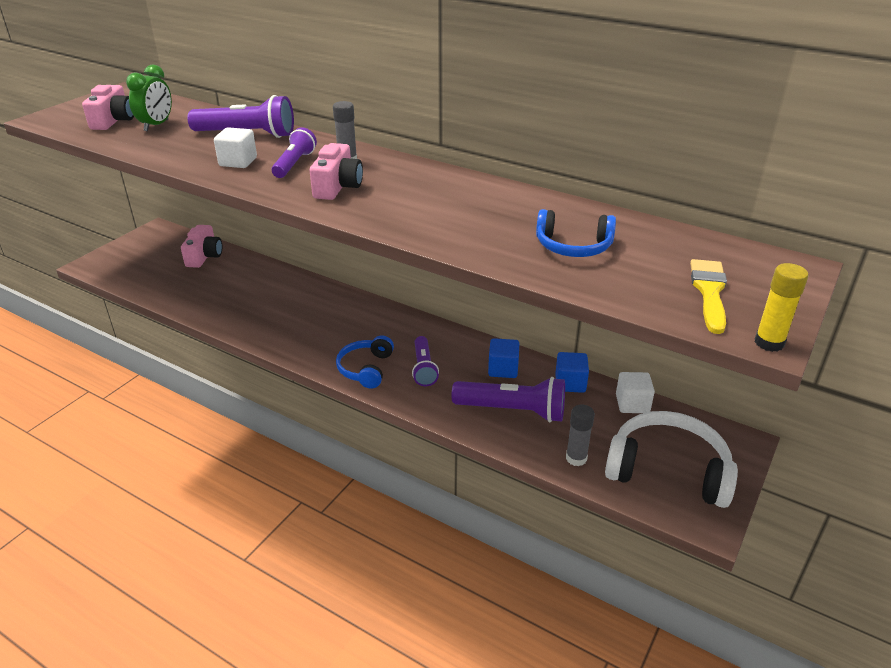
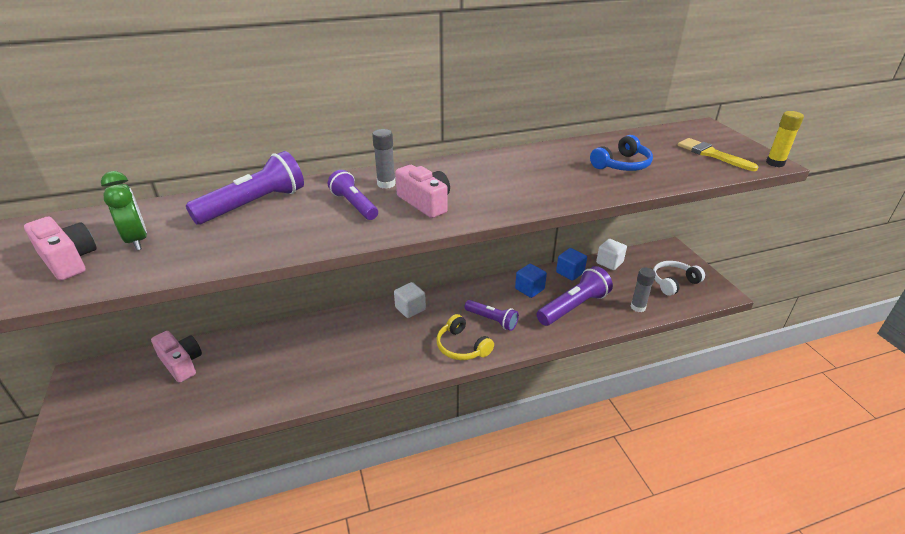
camera: 50 degrees left, 0 degrees up
white cube [214,127,257,168] -> white cube moved to [394,282,426,318]
blue headphones [336,335,394,389] -> yellow headphones [437,314,494,360]
white headphones [605,411,738,508] -> white headphones [653,261,705,296], size x0.60

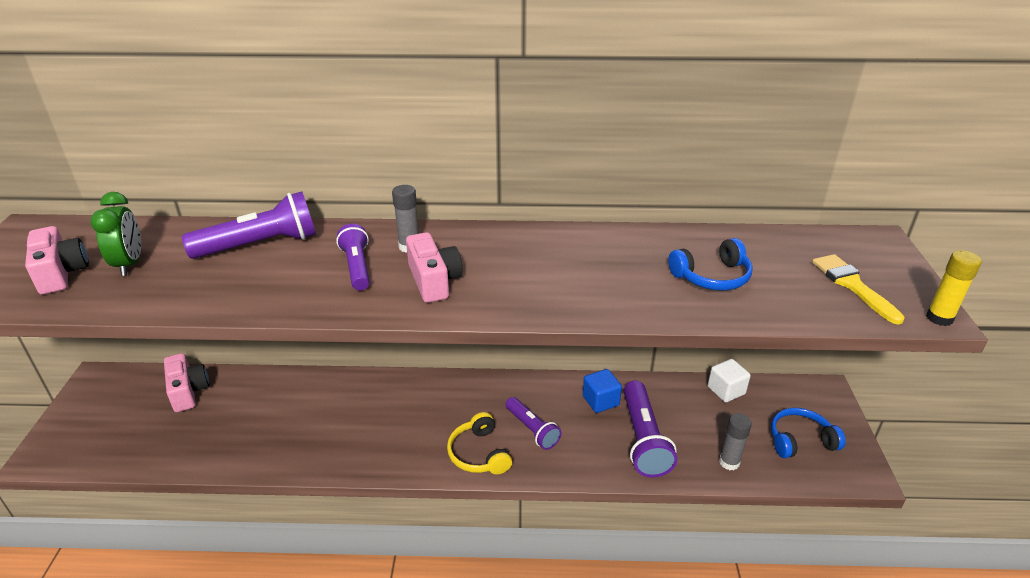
camera: 20 degrees right, 0 degrees up
white cube [394,282,426,318] -> none
purple flashlight [537,266,613,326] -> purple flashlight turned 105 degrees clockwise [624,381,677,478]
blue cube [556,248,587,281] -> none
white headphones [653,261,705,296] -> blue headphones [771,408,846,458]

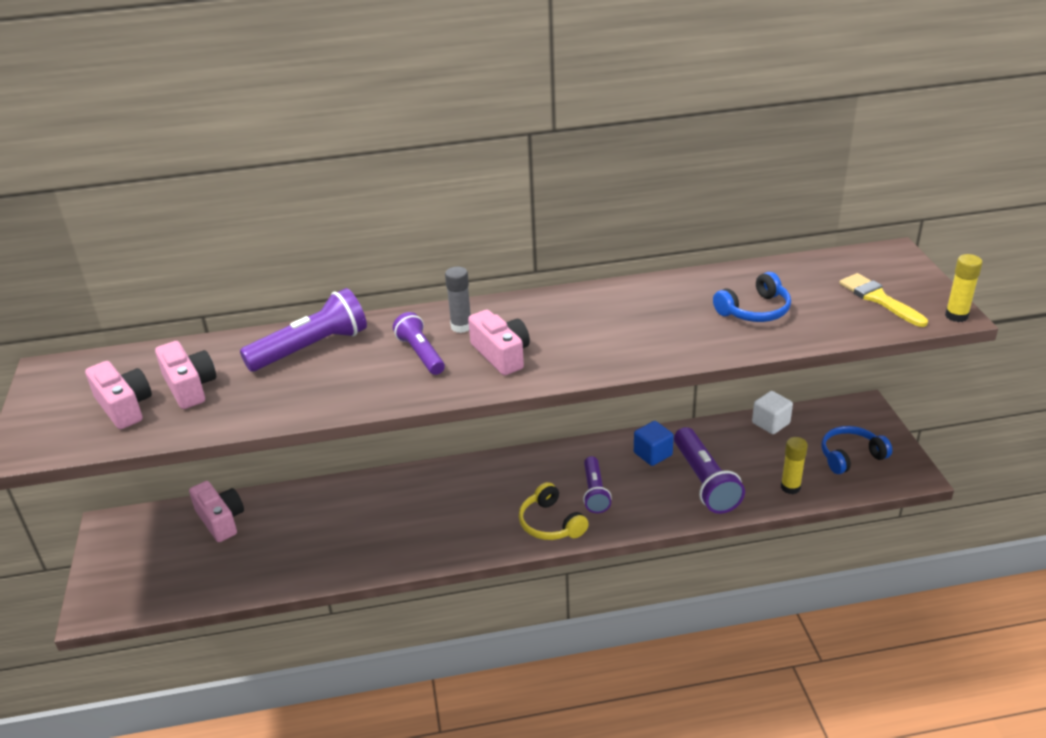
camera: 10 degrees left, 0 degrees up
green clock [90,192,141,276] -> pink camera [155,341,216,409]
purple flashlight [506,397,561,450] -> purple flashlight turned 45 degrees clockwise [583,456,612,513]
grey glue stick [719,413,752,470] -> yellow glue stick [781,437,808,494]

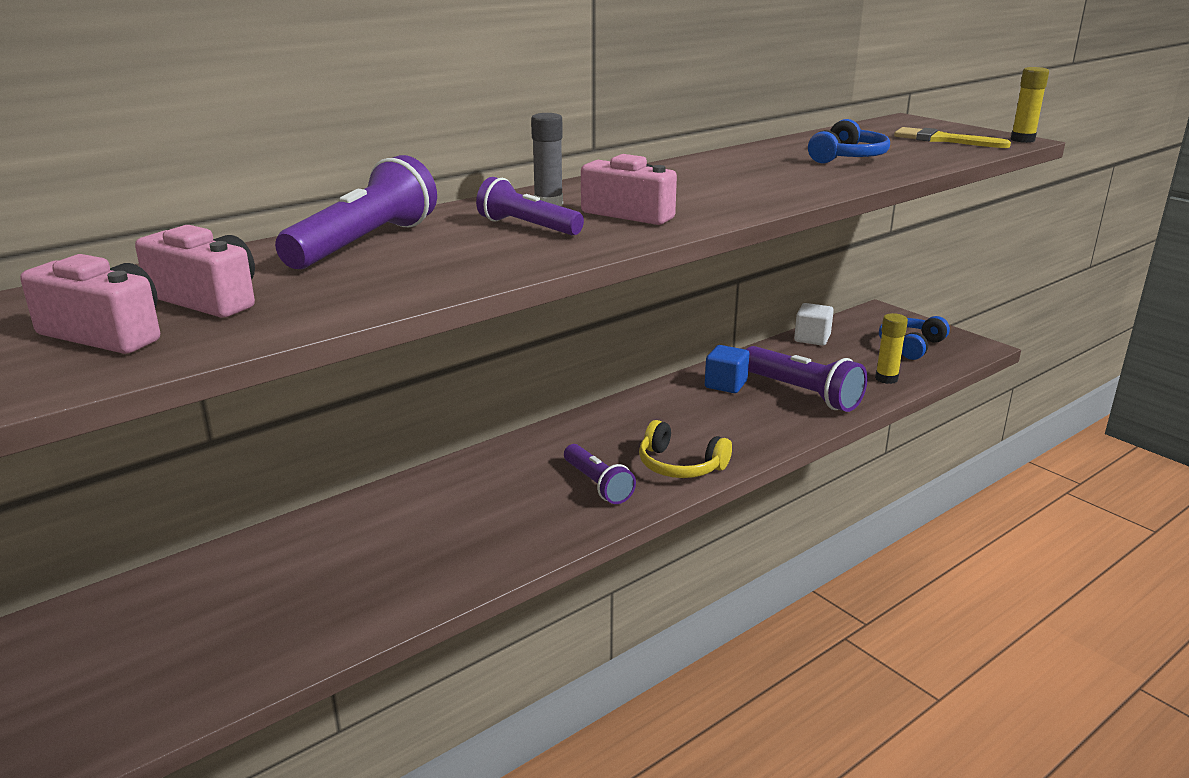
camera: 30 degrees left, 10 degrees down
pink camera [189,481,244,542] -> none
purple flashlight [583,456,612,513] -> purple flashlight moved to [564,444,636,504]

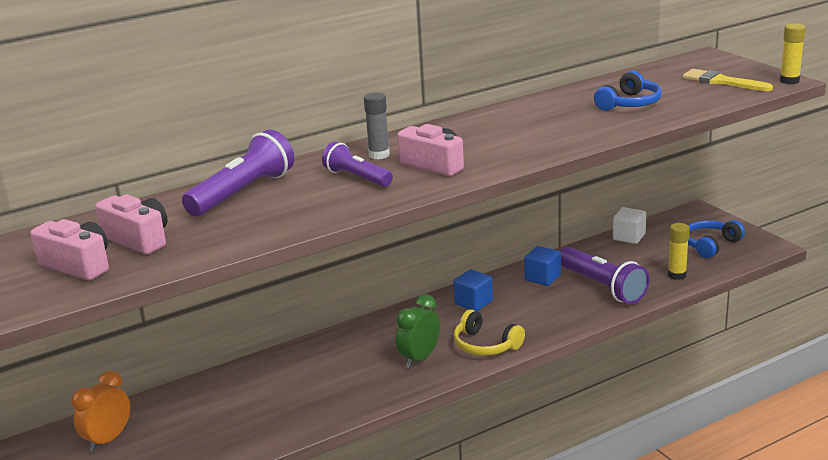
camera: 10 degrees right, 0 degrees up
purple flashlight [564,444,636,504] -> green clock [396,294,440,368]
none -> orange clock [71,371,130,452]
none -> blue cube [453,269,493,311]

